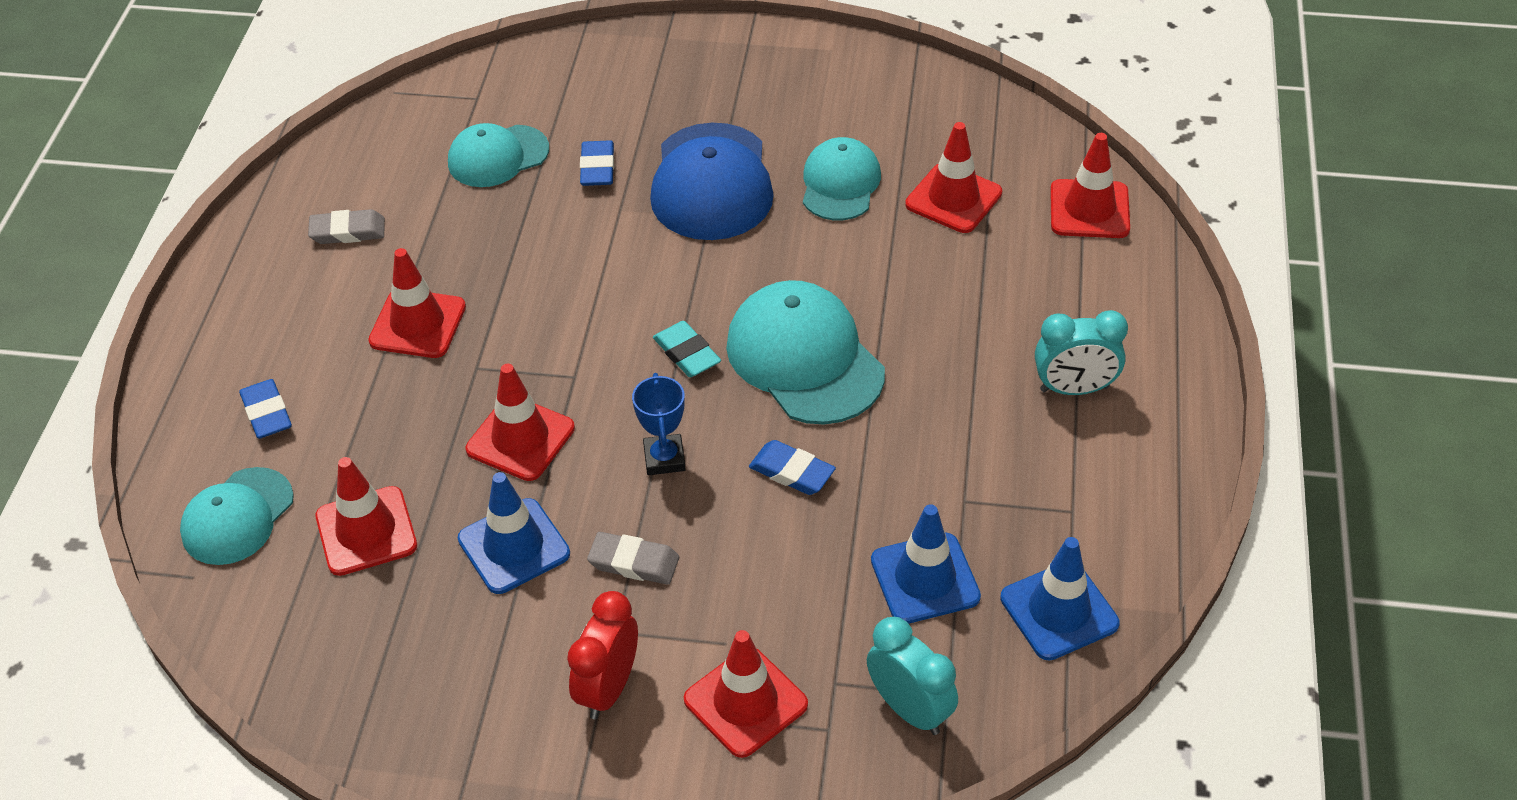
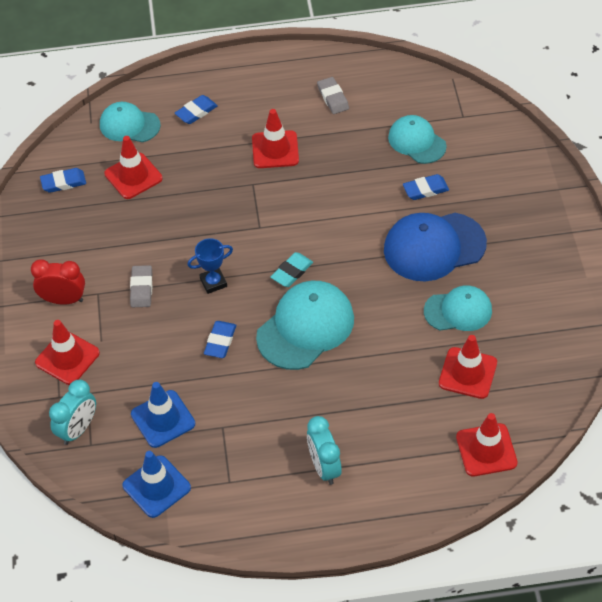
camera: 75 degrees right, 5 degrees up
blue traffic cone [458,472,570,594] -> none
red traffic cone [466,364,575,481] -> none
none -> blue eraser [40,168,86,193]

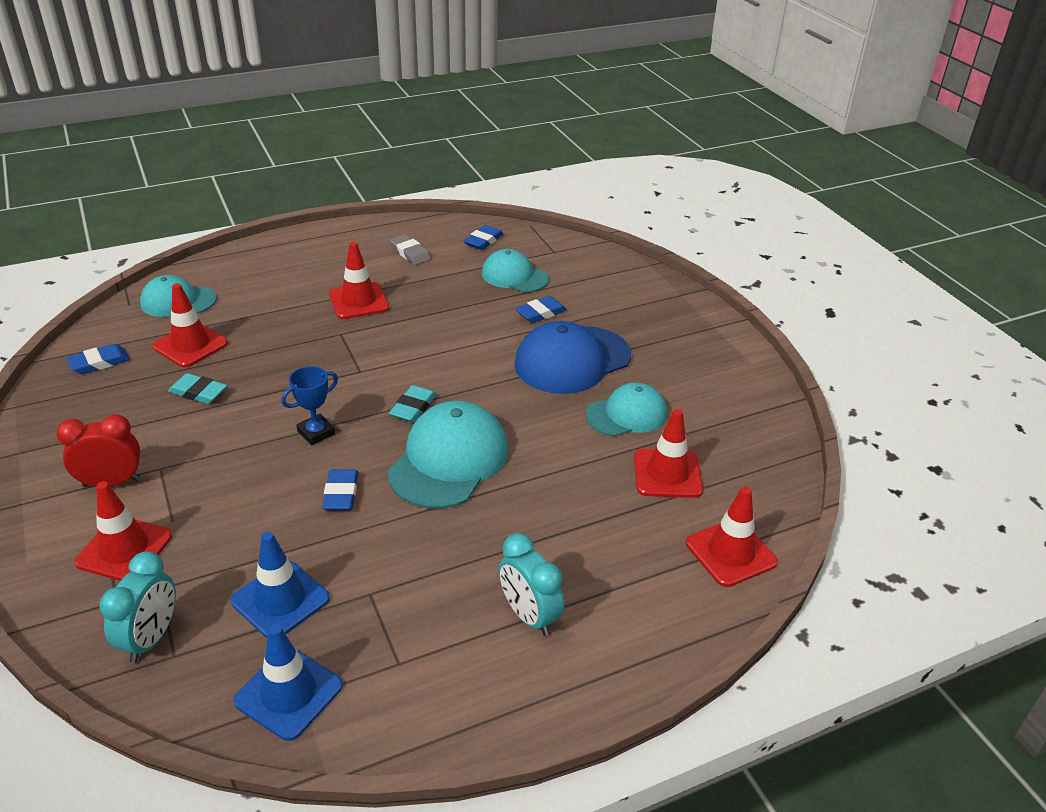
camera: 20 degrees left, 15 degrees down
grey eraser [130,265,152,307] -> none
blue eraser [175,95,218,124] -> blue eraser moved to [464,225,503,250]
none -> turquoise eraser [168,373,227,404]

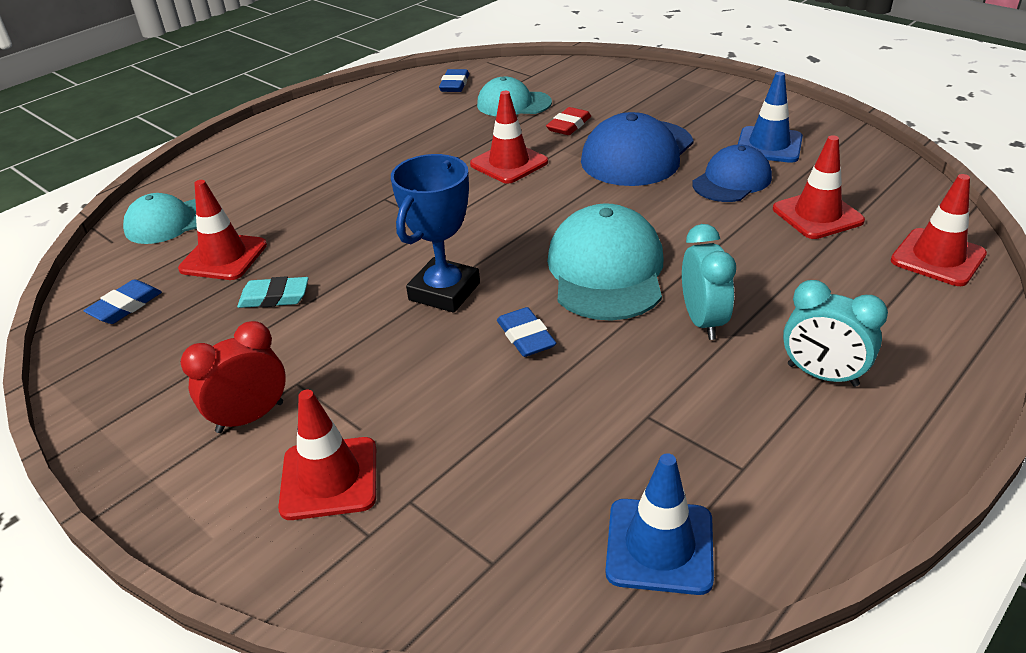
camera: 20 degrees left, 0 degrees up
turquoise clock [99,551,176,663] -> turquoise clock moved to [682,224,736,340]
blue traffic cone [231,532,330,639] -> blue traffic cone moved to [738,72,803,163]
blue trophy [281,366,338,445] -> blue trophy [391,154,480,313], size x1.63
red traffic cone [329,242,389,319] -> red traffic cone moved to [470,91,548,184]
turquoise eraser [389,385,437,422] -> none
grey eraser [390,234,431,265] -> none
blue eraser [515,296,567,323] -> red eraser [546,107,591,135]
turquoise cap [586,382,667,436] -> blue cap [692,145,772,202]

